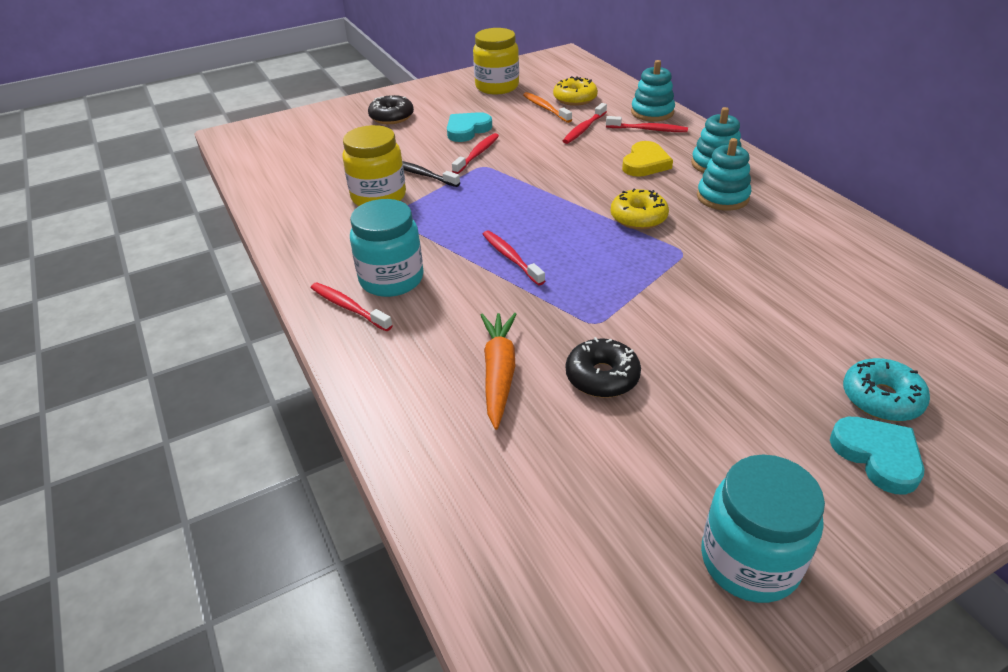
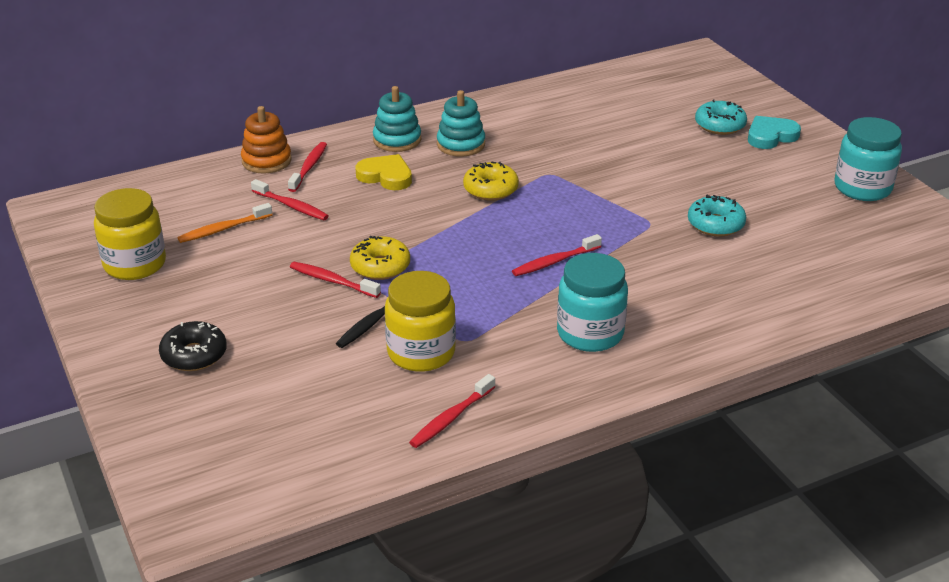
camera: 90 degrees left, 5 degrees down
red toothbrush [311,283,393,331] -> red toothbrush moved to [409,374,495,448]
turquoise heart [447,112,492,142] -> none
orange carrot [481,313,517,430] -> none
yellow donut [553,76,598,106] -> yellow donut moved to [350,236,410,280]
black donut [566,337,641,398] -> turquoise donut [688,195,746,236]
turquoise stacking toy [631,60,675,122] -> orange stacking toy [241,106,292,174]

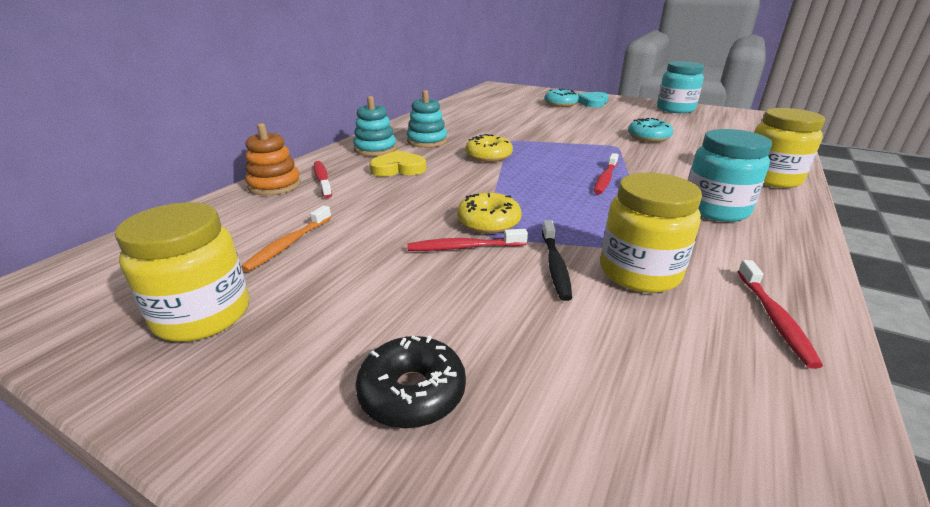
camera: 35 degrees left, 5 degrees down
red toothbrush [251,179,329,220] -> none
none -> yellow jar [754,108,825,188]

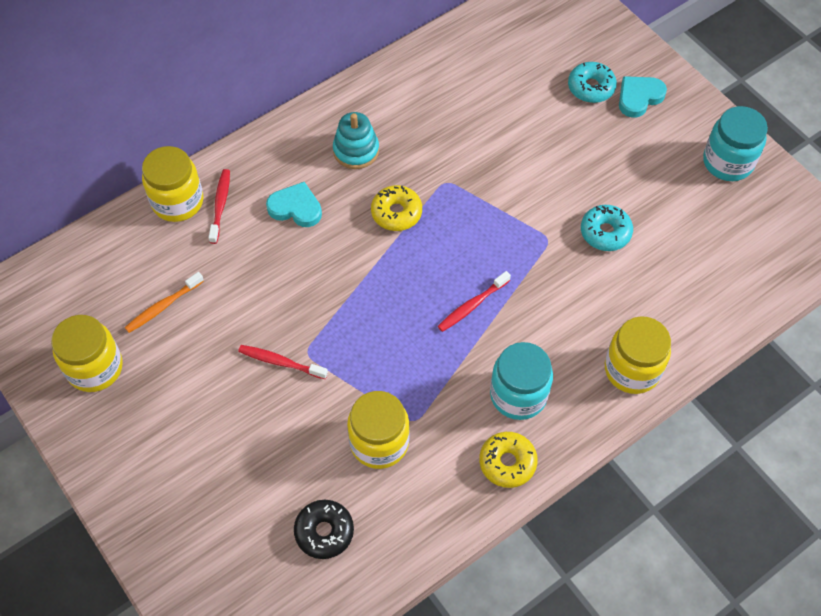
camera: 25 degrees right, 30 degrees up
orange stacking toy [245,123,301,196] -> yellow jar [142,146,203,222]
turquoise stacking toy [353,96,397,156] -> none
black donut [355,336,466,429] -> black donut moved to [294,500,354,559]
yellow heart [369,150,426,177] -> turquoise heart [266,182,322,227]
yellow donut [457,193,522,234] -> yellow donut moved to [479,432,538,488]
black toothbrush [542,220,572,301] -> none
red toothbrush [737,260,823,369] -> none

